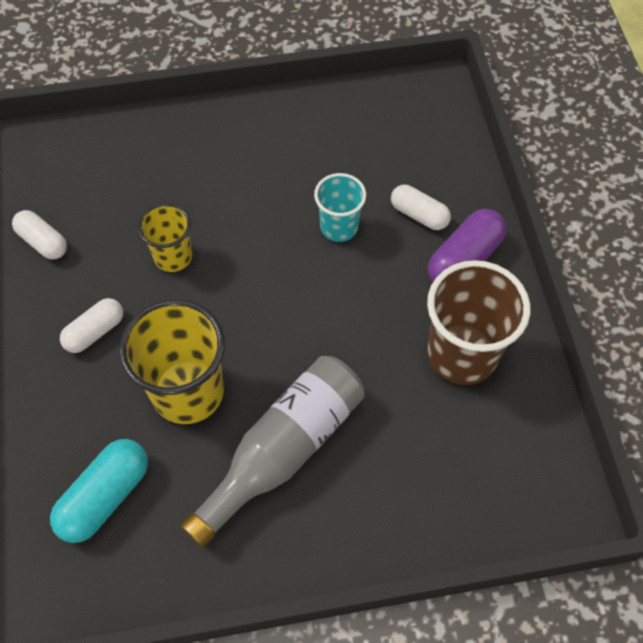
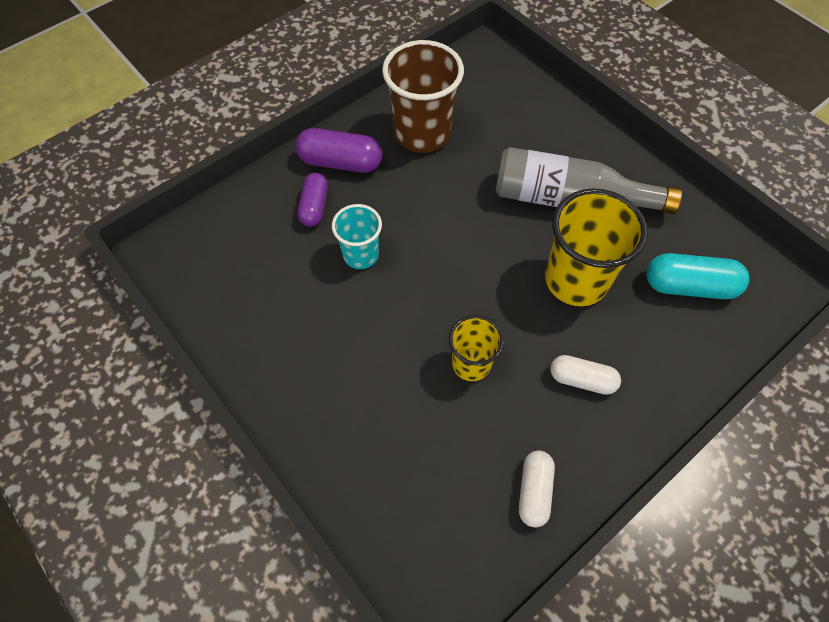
camera: 120 degrees left, 0 degrees up
white capsule [391,185,451,230] -> purple capsule [297,173,328,227]

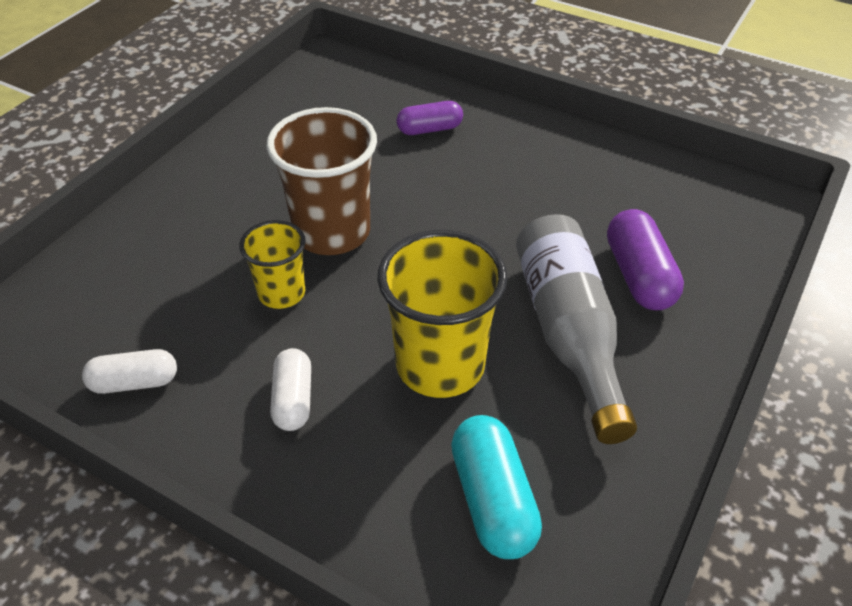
camera: 70 degrees right, 15 degrees down
purple capsule [295,128,383,173] -> purple capsule moved to [607,209,684,310]
turquoise cup [332,204,382,269] -> none
brown cup [382,40,464,153] -> brown cup moved to [266,107,377,255]

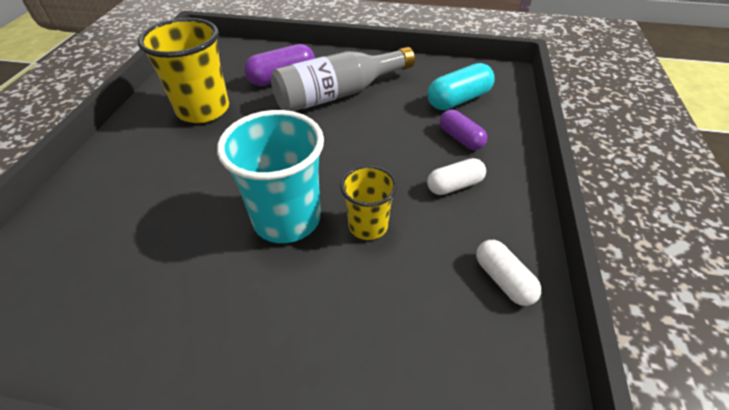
camera: 110 degrees left, 0 degrees up
brown cup [266,107,377,255] -> turquoise cup [217,110,324,243]
yellow cup [377,230,507,398] -> yellow cup moved to [138,18,229,123]
purple capsule [397,101,463,135] -> purple capsule moved to [440,109,487,150]

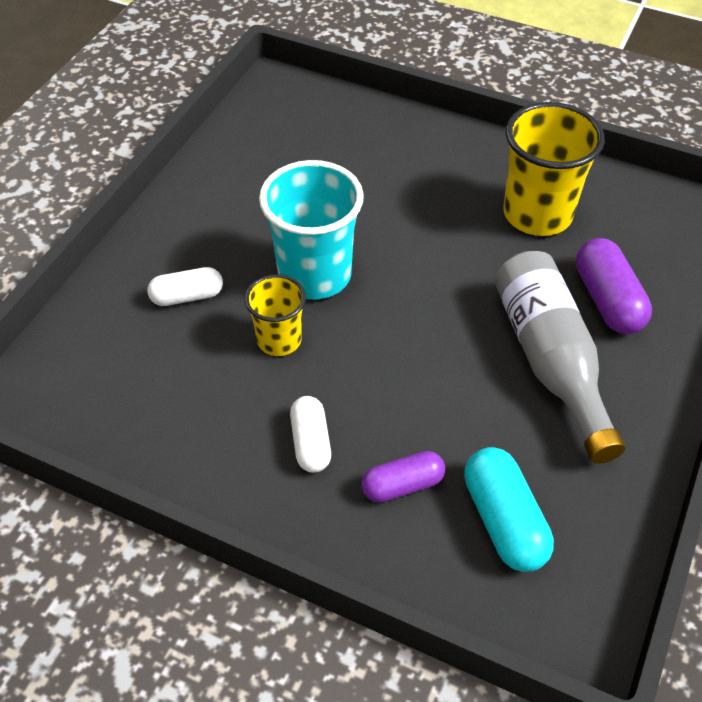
camera: 105 degrees right, 5 degrees up
white capsule [476,240,542,306] -> white capsule moved to [147,267,223,306]

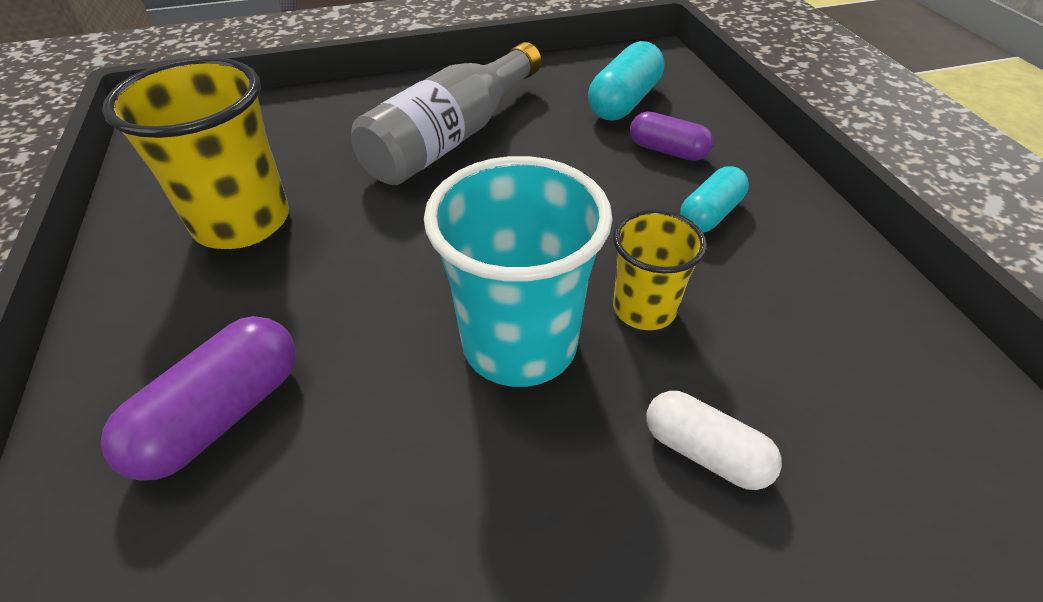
camera: 130 degrees left, 5 degrees down
white capsule [290,396,331,473] -> turquoise capsule [680,166,749,233]
purple capsule [576,238,652,334] -> purple capsule moved to [101,316,296,481]

